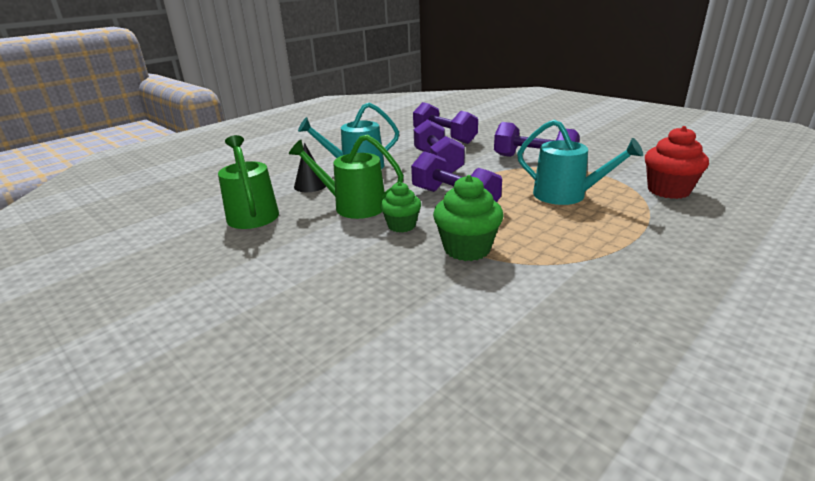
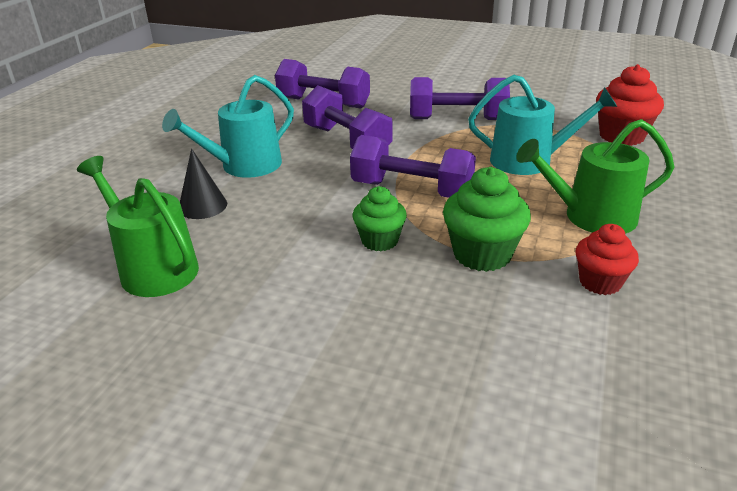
camera: 25 degrees left, 5 degrees up
green watering can [289,135,404,219] -> green watering can moved to [516,119,674,234]
none -> red cupcake [576,224,639,295]

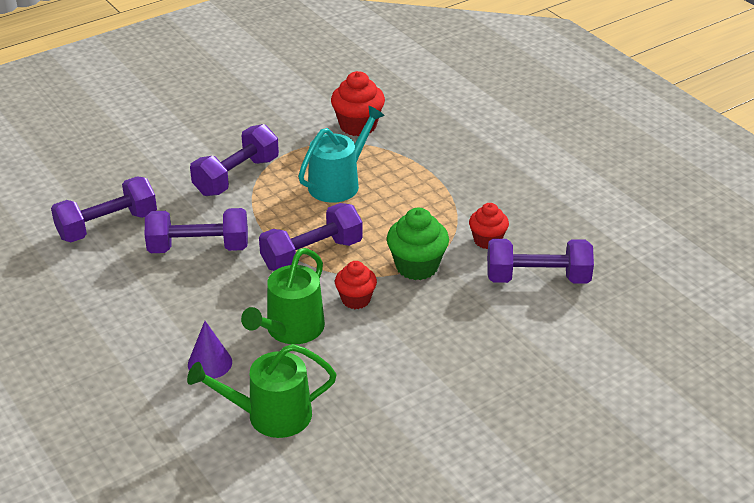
camera: 55 degrees left, 5 degrees up
turquoise watering can [162,75,294,178] -> none
black cone [180,149,227,219] -> purple cone [188,321,232,379]
green cupcake [353,186,407,251] -> red cupcake [335,261,377,309]
green watering can [516,119,674,234] -> green watering can moved to [241,248,325,344]
none -> purple dumbbell [487,239,594,284]

